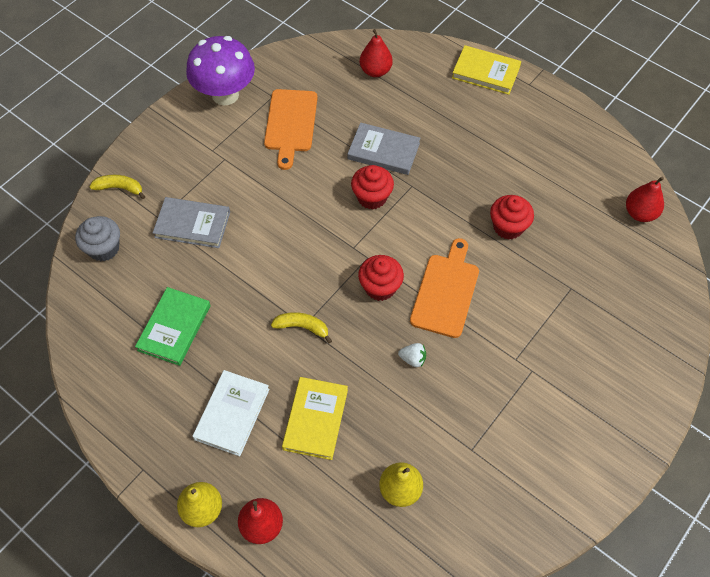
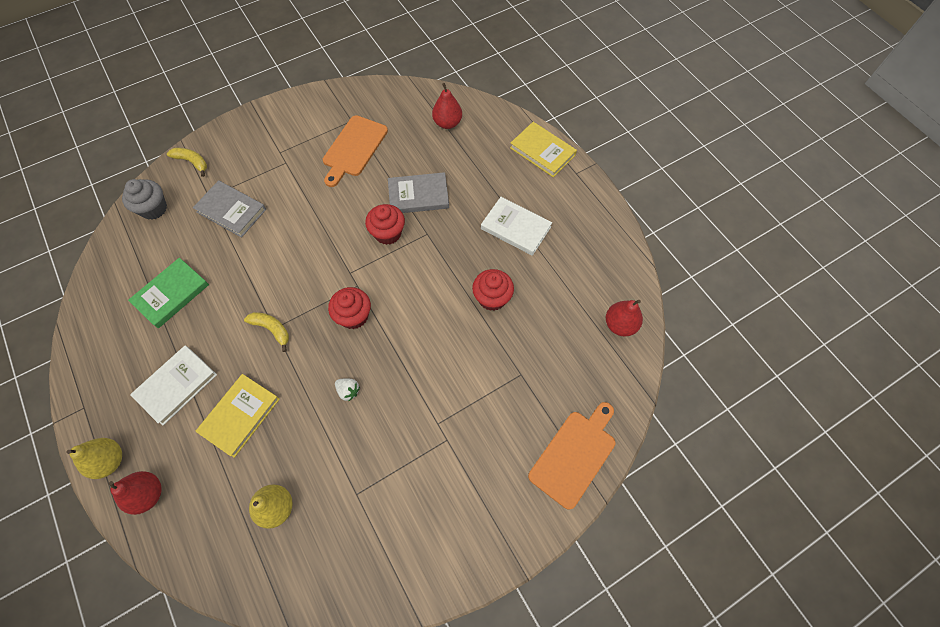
camera: 20 degrees right, 5 degrees up
purple mushroom [186,36,255,106] -> none
grey book [348,123,420,175] -> grey book turned 45 degrees counterclockwise [388,172,449,213]
orange cutting board [410,238,479,338] -> orange cutting board moved to [528,402,616,510]
none -> white book [481,197,552,256]

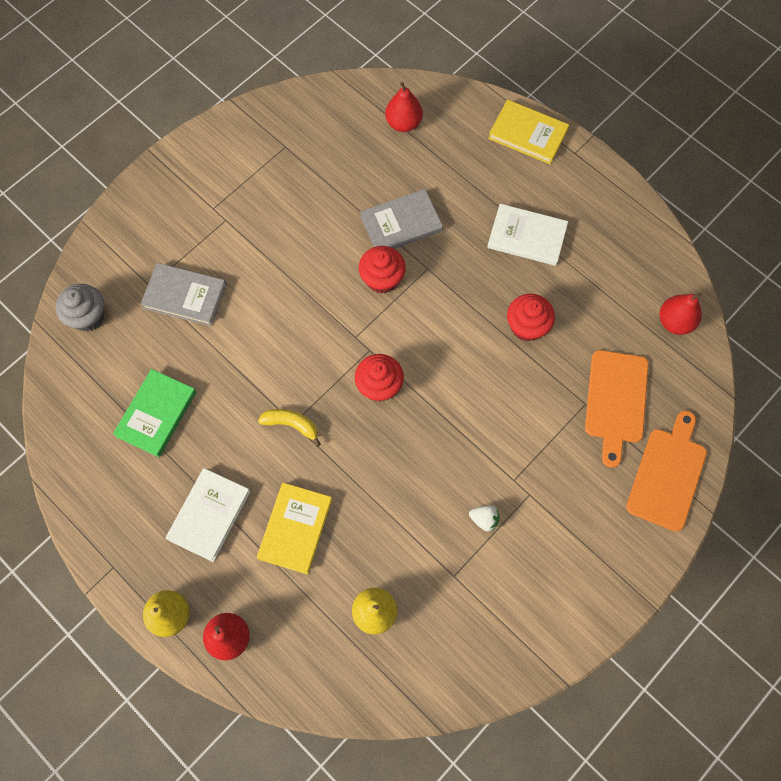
camera: 15 degrees left, 5 degrees up
yellow banana [167,148,207,177] -> none
orange cutting board [323,115,388,187] -> orange cutting board moved to [585,350,649,468]
white strawberry [335,378,360,402] -> white strawberry moved to [469,505,499,532]

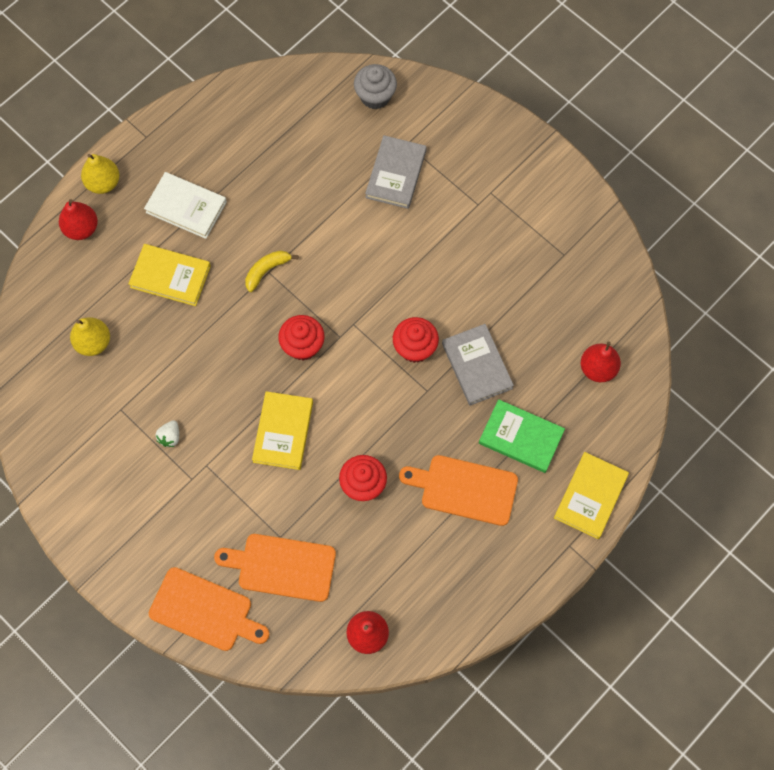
camera: 90 degrees right, 0 degrees up
green book [113,369,196,457] -> green book moved to [479,399,565,473]
yellow banana [258,409,321,447] -> yellow banana turned 150 degrees counterclockwise [245,250,298,292]
white book [487,204,568,266] -> orange cutting board [399,455,518,526]
none -> yellow book [252,391,313,470]

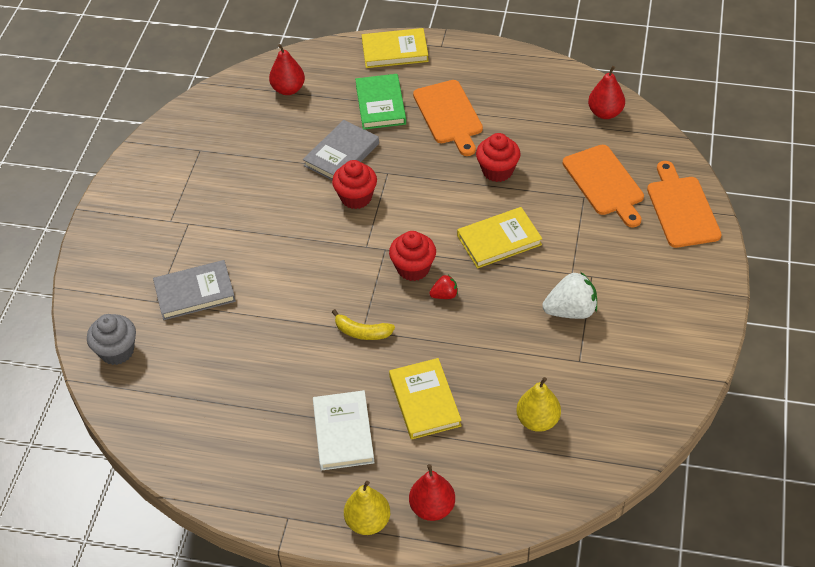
camera: 120 degrees left, 20 degrees down
white strawberry [155,420,179,447] -> white strawberry [542,272,597,319], size x1.88
none -> red strawberry [429,275,458,299]

